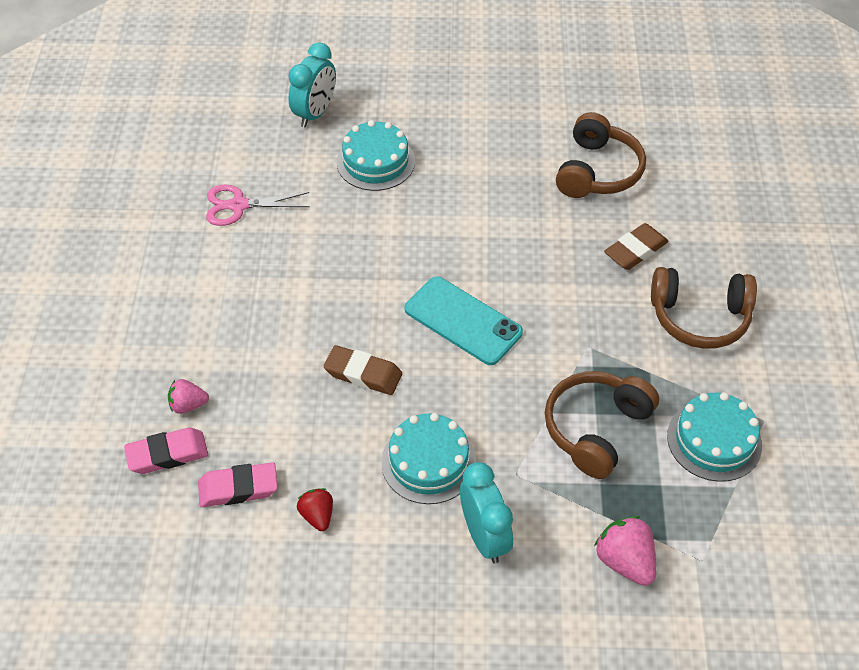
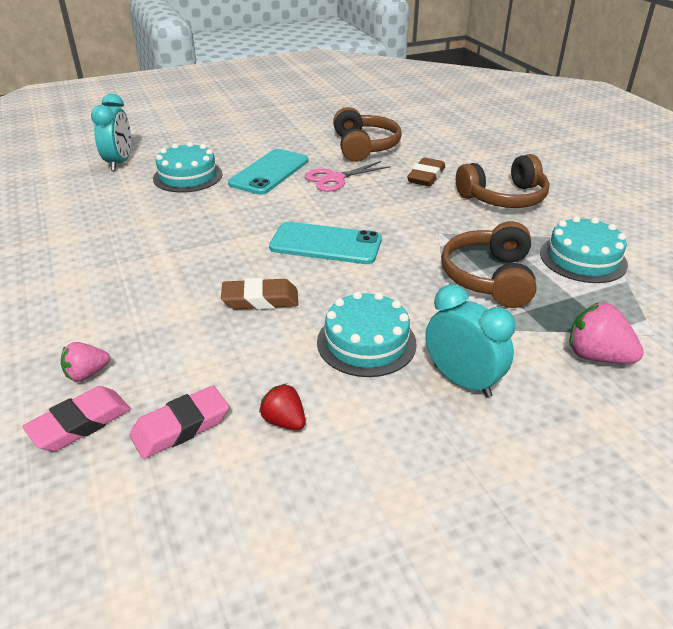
camera: 25 degrees left, 15 degrees down
pink scissors [206,184,310,226] -> pink scissors moved to [305,161,391,192]
none -> turquoise phone [228,149,308,195]

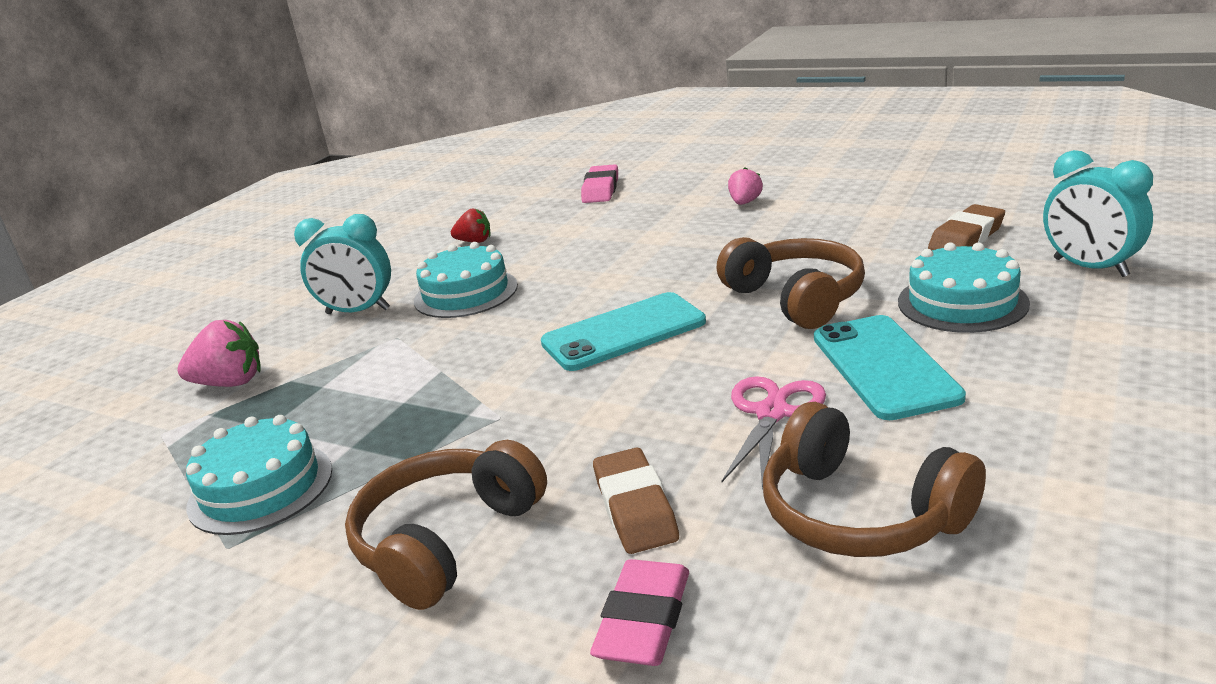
camera: 145 degrees right, 10 degrees down
pink strawberry [61,342,110,382] -> pink strawberry moved to [728,167,763,205]
pink eraser [130,386,229,459] -> pink eraser moved to [590,559,689,666]
brown eraser [221,278,298,310] -> brown eraser moved to [928,204,1005,250]
brown headphones [441,221,537,308] -> brown headphones moved to [717,237,865,329]

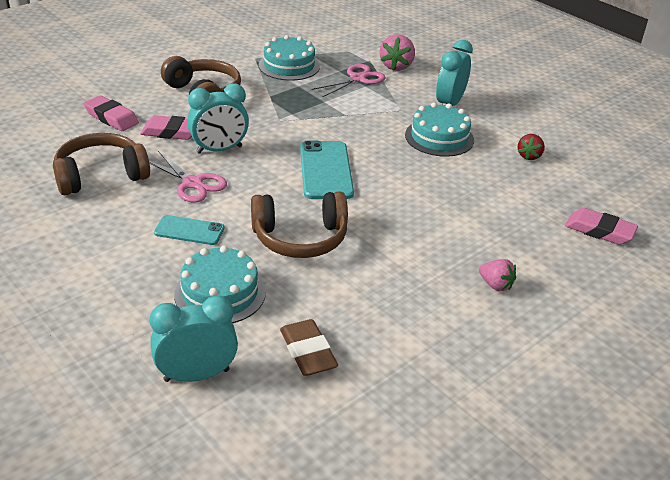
camera: 105 degrees right, 10 degrees up
brown eraser [593,448,679,554] -> pink eraser [140,115,192,140]
turquoise phone [814,315,966,420] -> turquoise phone [154,215,224,245], size x0.60
none -> turquoise clock [187,84,249,154]
none -> pink scissors [311,64,385,97]

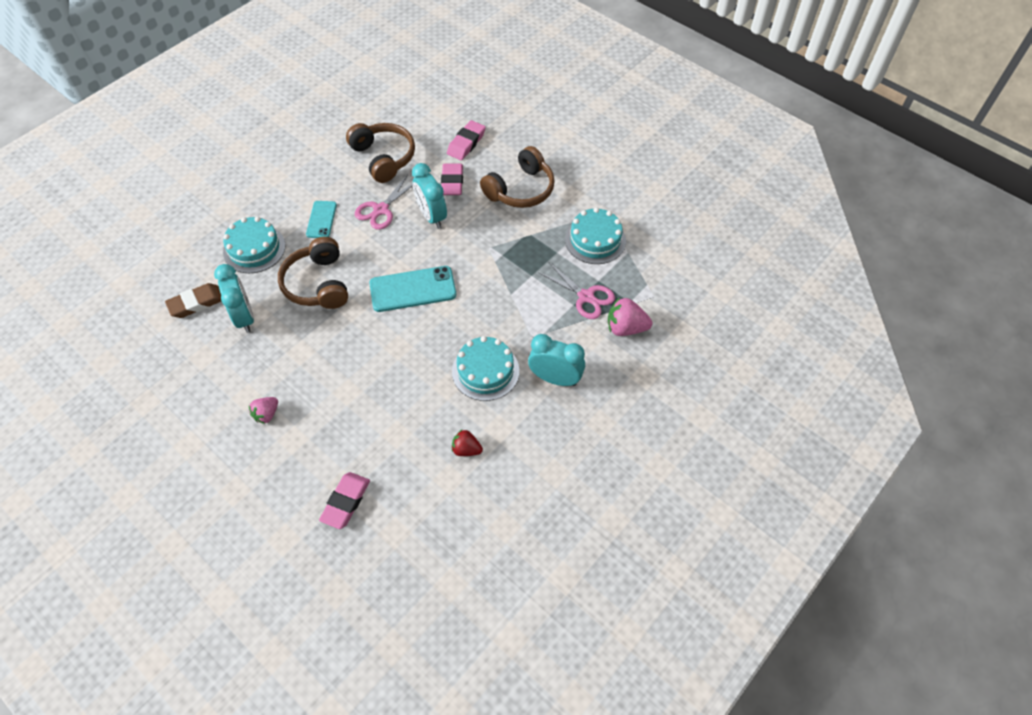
camera: 85 degrees right, 20 degrees up
turquoise clock [150,295,238,382] -> turquoise clock moved to [214,264,254,333]

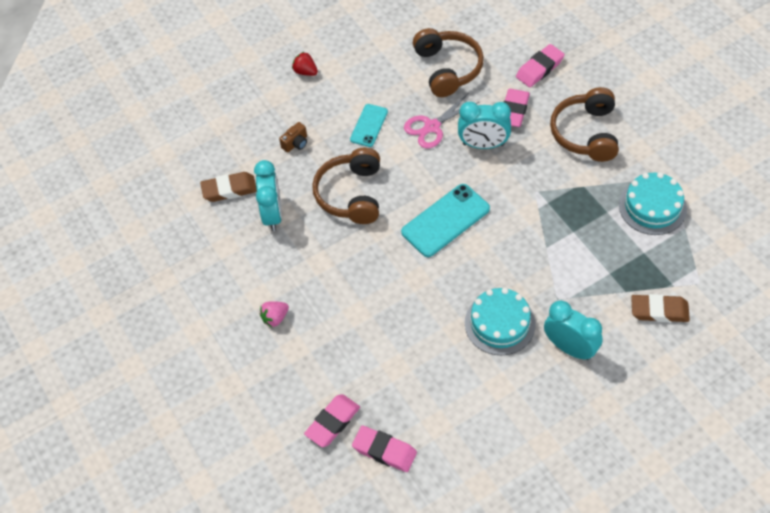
camera: 20 degrees right, 0 degrees up
turquoise cake [223,216,286,273] -> brown camera [279,122,307,153]
turquoise phone [369,266,456,312] -> turquoise phone turned 45 degrees counterclockwise [401,184,490,257]
turquoise clock [412,163,447,229] -> turquoise clock turned 75 degrees counterclockwise [458,102,511,149]
red strawberry [452,430,483,456] -> red strawberry moved to [292,52,318,76]
brown headphones [480,146,555,208] -> brown headphones turned 120 degrees clockwise [550,87,619,162]
pink scissors [538,263,615,319] -> none
pink strawberry [608,297,652,336] -> brown eraser [631,294,690,322]
none -> pink eraser [352,426,417,472]

